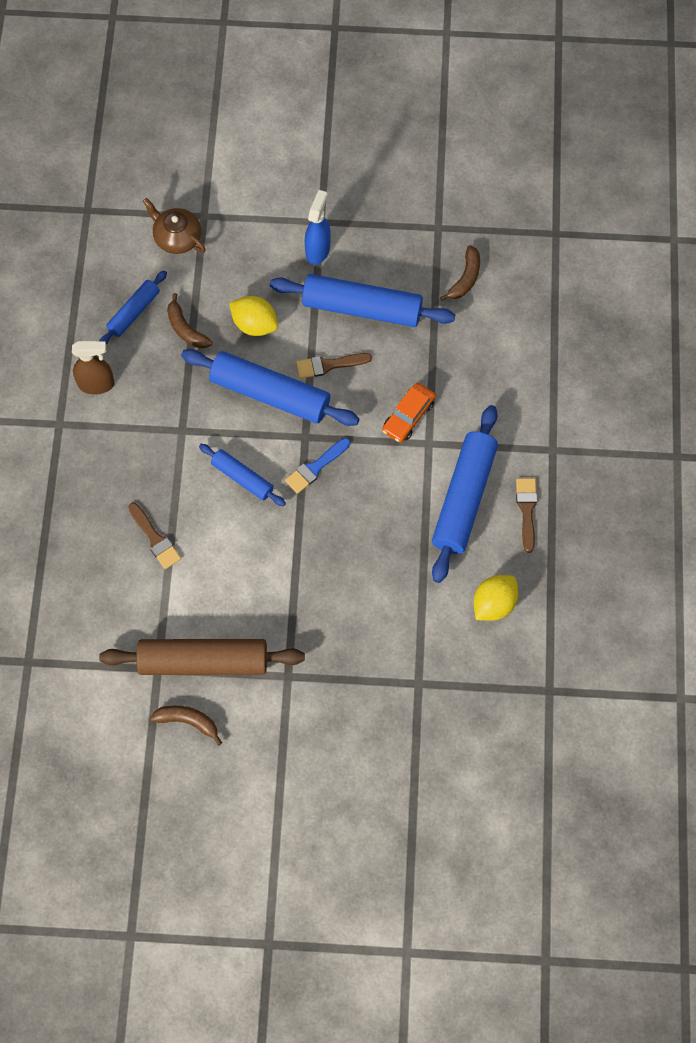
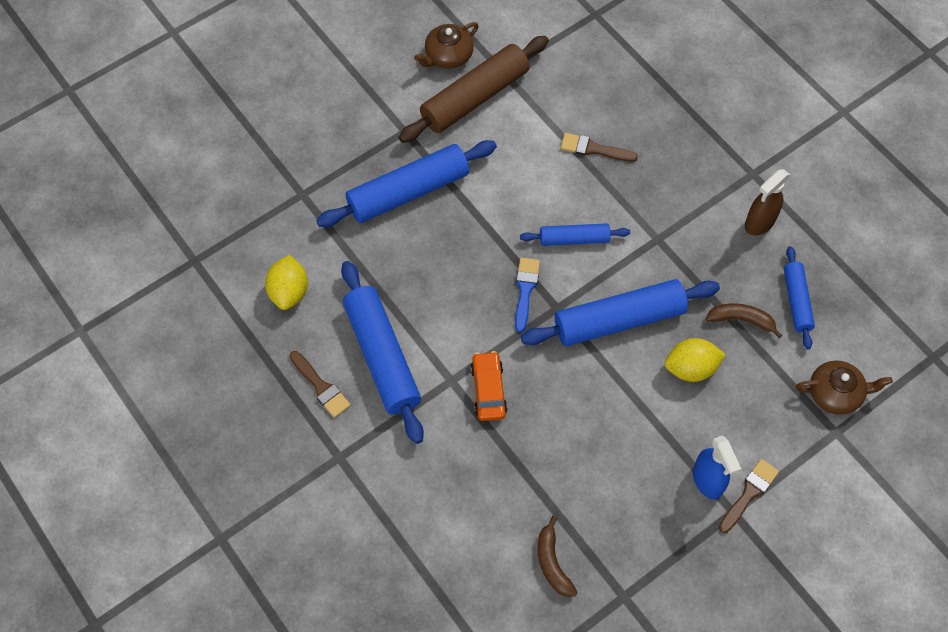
camera: 140 degrees right, 5 degrees down
brown banana [150,705,222,746] -> brown teapot [414,22,479,68]
blue rolling pin [270,274,455,327] -> blue rolling pin moved to [316,140,497,227]
brown brush [296,353,372,379] -> brown brush moved to [719,459,779,533]

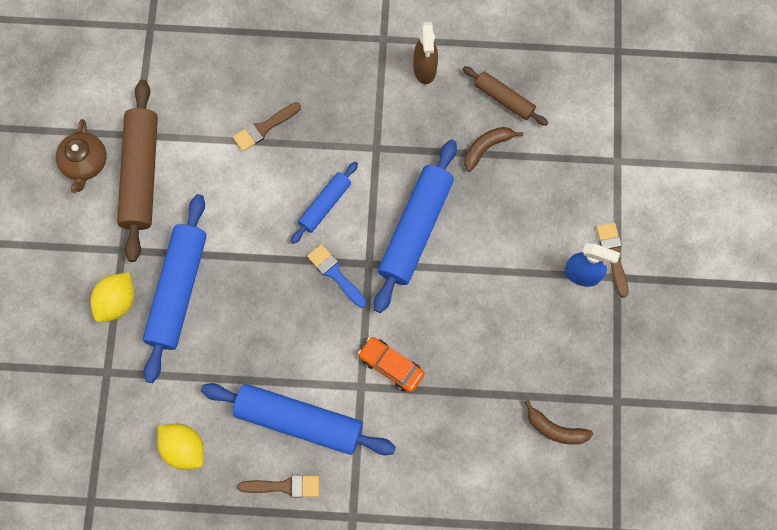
camera: 50 degrees left, 10 degrees up
yellow lemon [665,338,726,382] -> yellow lemon moved to [90,272,134,323]
blue rolling pin [784,246,815,349] -> brown rolling pin [463,66,548,126]
brown teapot [796,360,893,415] -> none

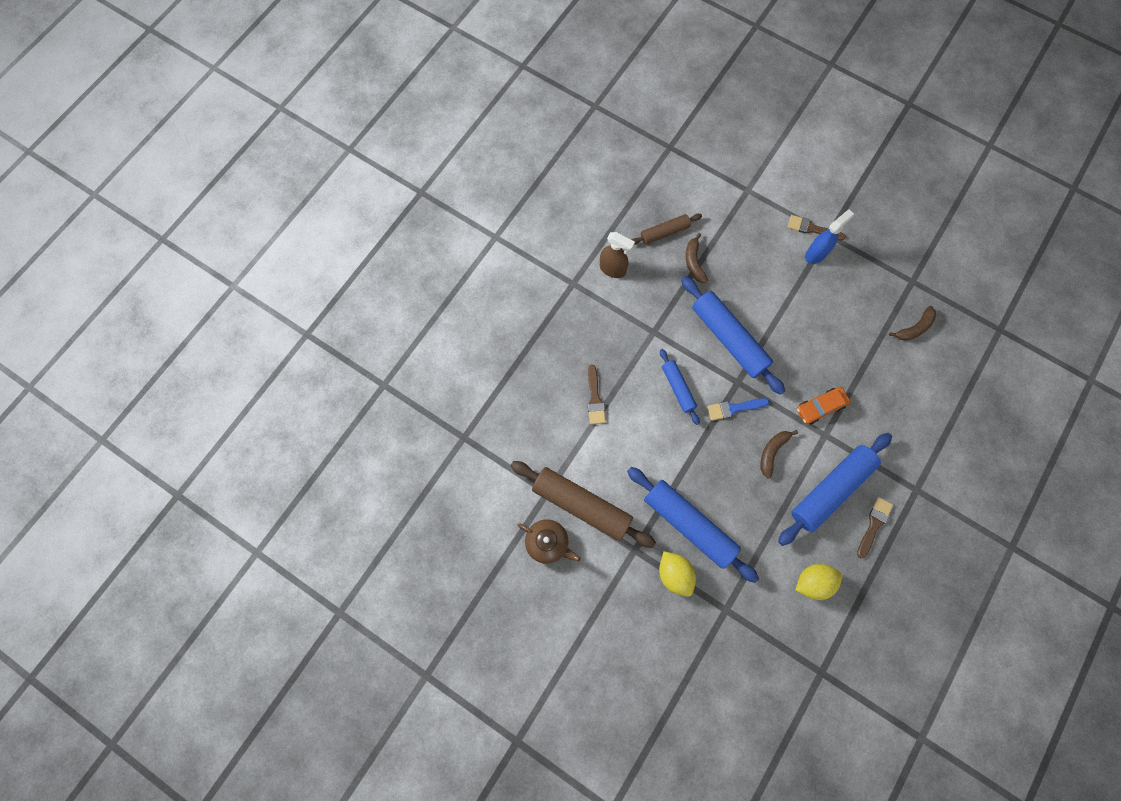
camera: 60 degrees left, 0 degrees up
none -> brown banana [760,430,798,479]

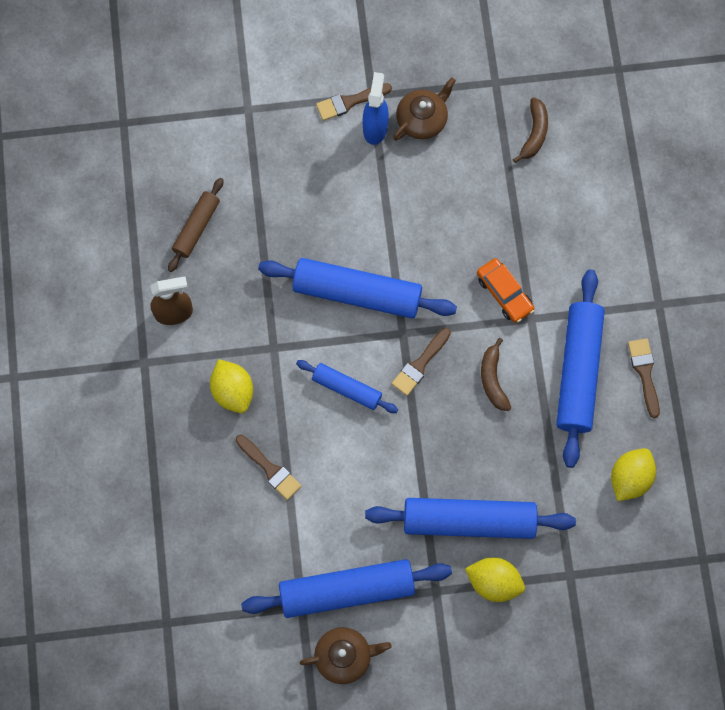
camera: 40 degrees left, 0 degrees up
brown rolling pin [511,461,656,548] -> blue rolling pin [241,559,452,618]
brown banana [686,233,708,283] -> none
blue brush [707,398,769,421] -> brown brush [392,328,451,396]
orange car [797,387,850,424] -> orange car turned 60 degrees counterclockwise [477,258,534,323]
none -> yellow lemon [210,359,253,413]
none -> brown teapot [393,78,456,141]

